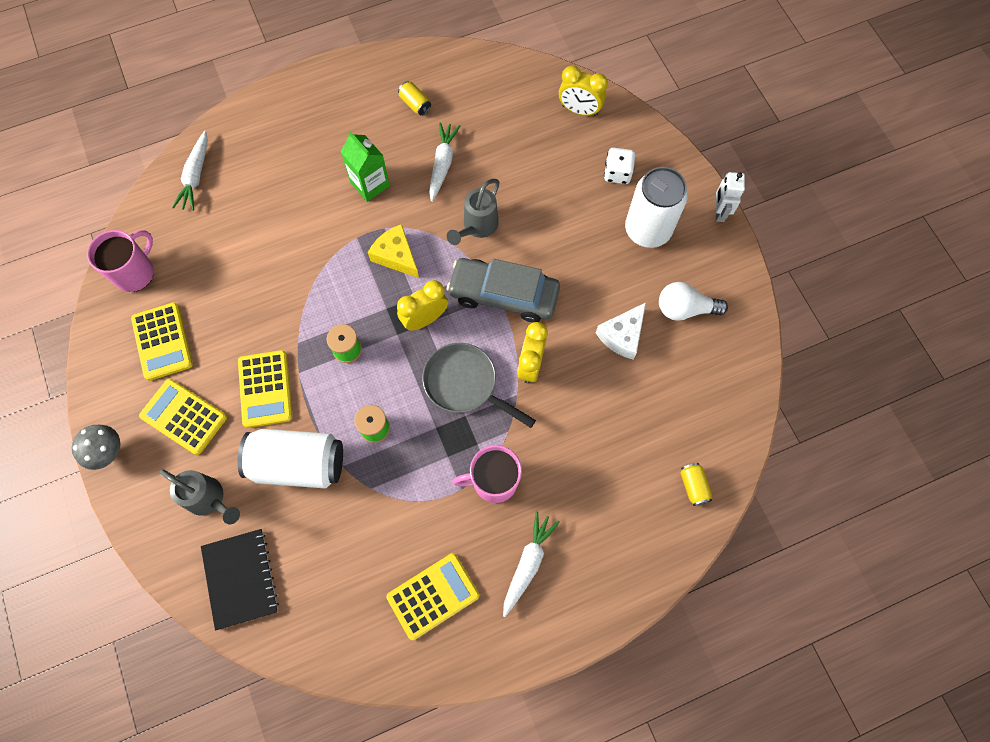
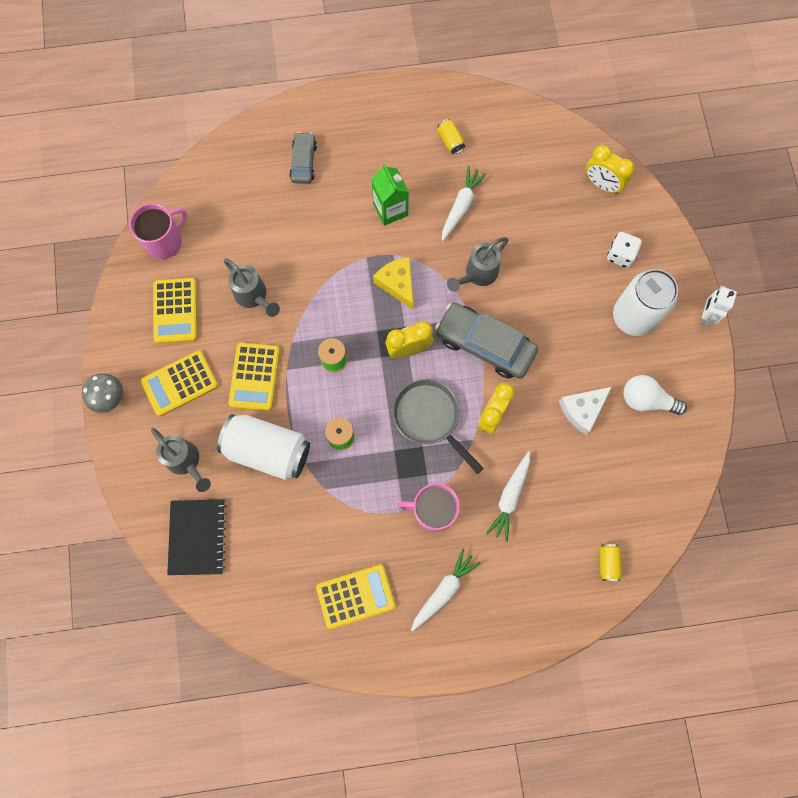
camera: 15 degrees right, 5 degrees up
yellow calculator [139,379,227,455] -> yellow calculator turned 75 degrees counterclockwise [141,351,218,416]
white carrot [172,131,208,211] -> white carrot moved to [486,451,530,542]
none -> grey watering can [223,258,280,317]
none -> grey car [289,132,317,184]

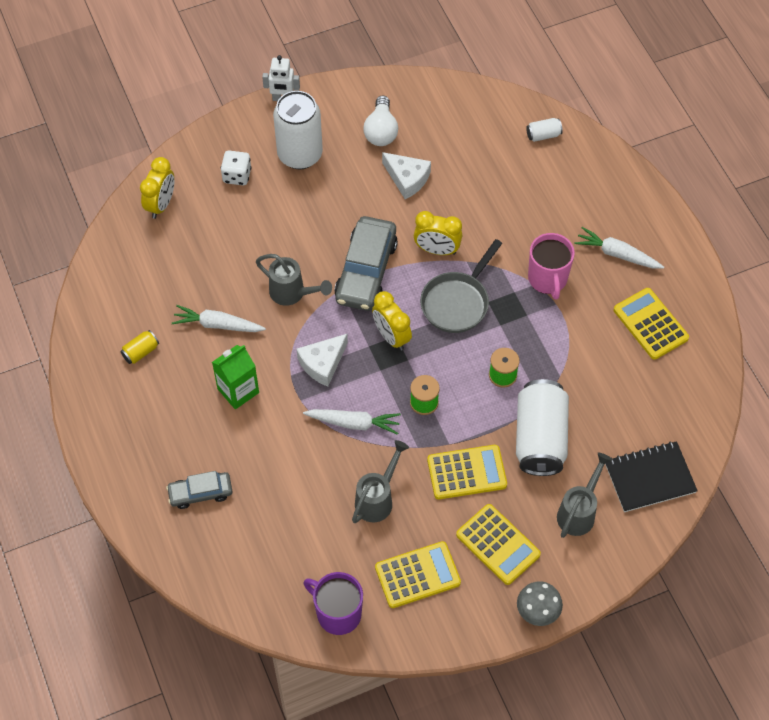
camera: 105 degrees left, 15 degrees down
pink mug [129,203,187,259] -> purple mug [304,572,363,635]
yellow cheese [373,257,413,310] -> white cheese [297,334,348,387]
white carrot [486,451,530,542] -> white carrot moved to [303,409,401,435]
yellow can [599,544,622,581] -> white can [526,118,563,142]

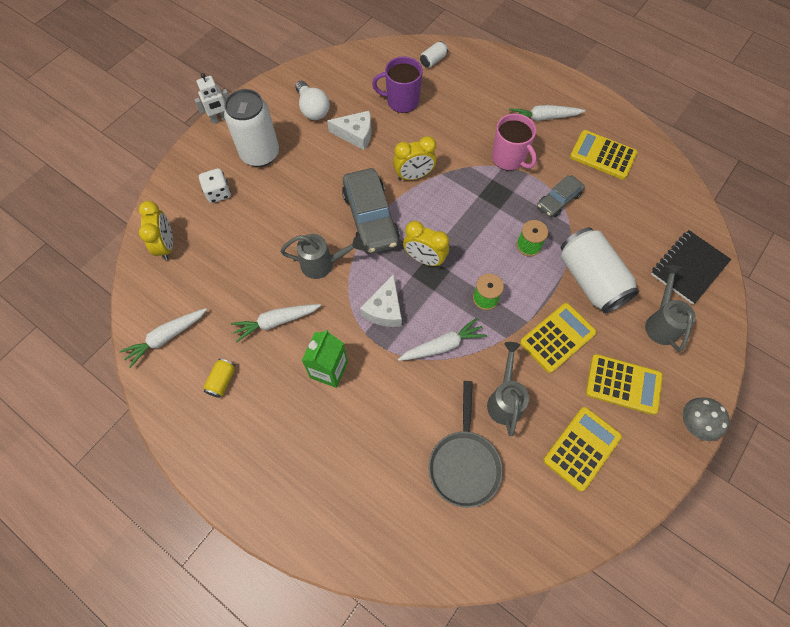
camera: 30 degrees left, 5 degrees up
grey car [166,471,232,509] -> grey car moved to [537,175,585,217]
purple mug [304,572,363,635] -> purple mug moved to [372,56,423,113]
grey pan [420,239,502,333] -> grey pan moved to [428,381,503,508]
none -> white carrot [119,308,207,368]

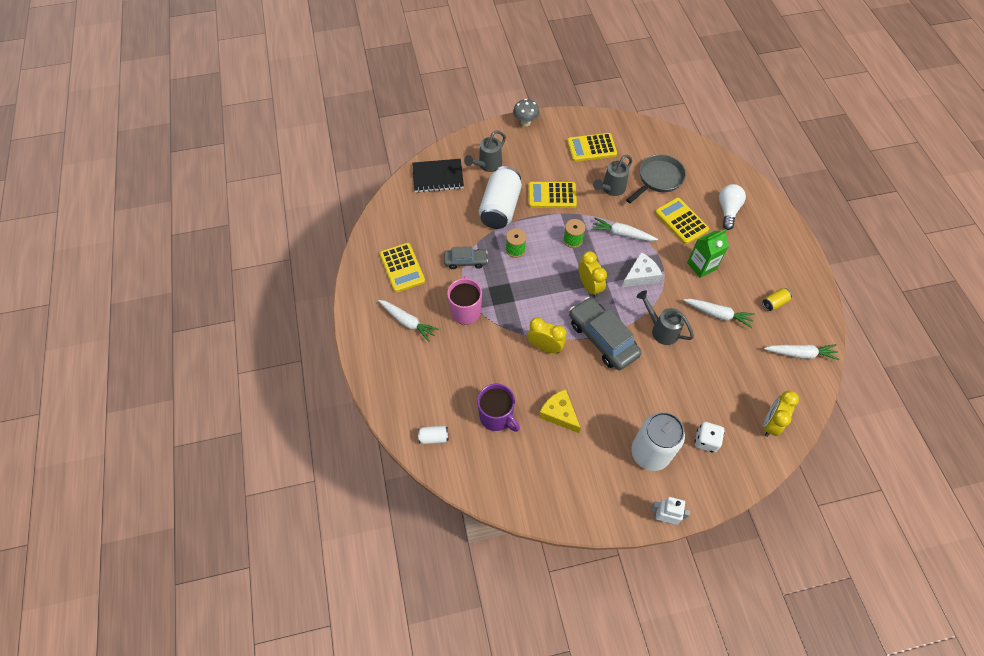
camera: 140 degrees left, 5 degrees down
white light bulb [295,81,330,120] -> white light bulb moved to [719,184,746,230]
white cheese [327,111,371,150] -> yellow cheese [539,389,581,433]
grey car [342,168,400,254] -> grey car turned 60 degrees counterclockwise [569,297,642,370]
yellow calculator [586,354,663,415] -> yellow calculator moved to [655,198,709,244]

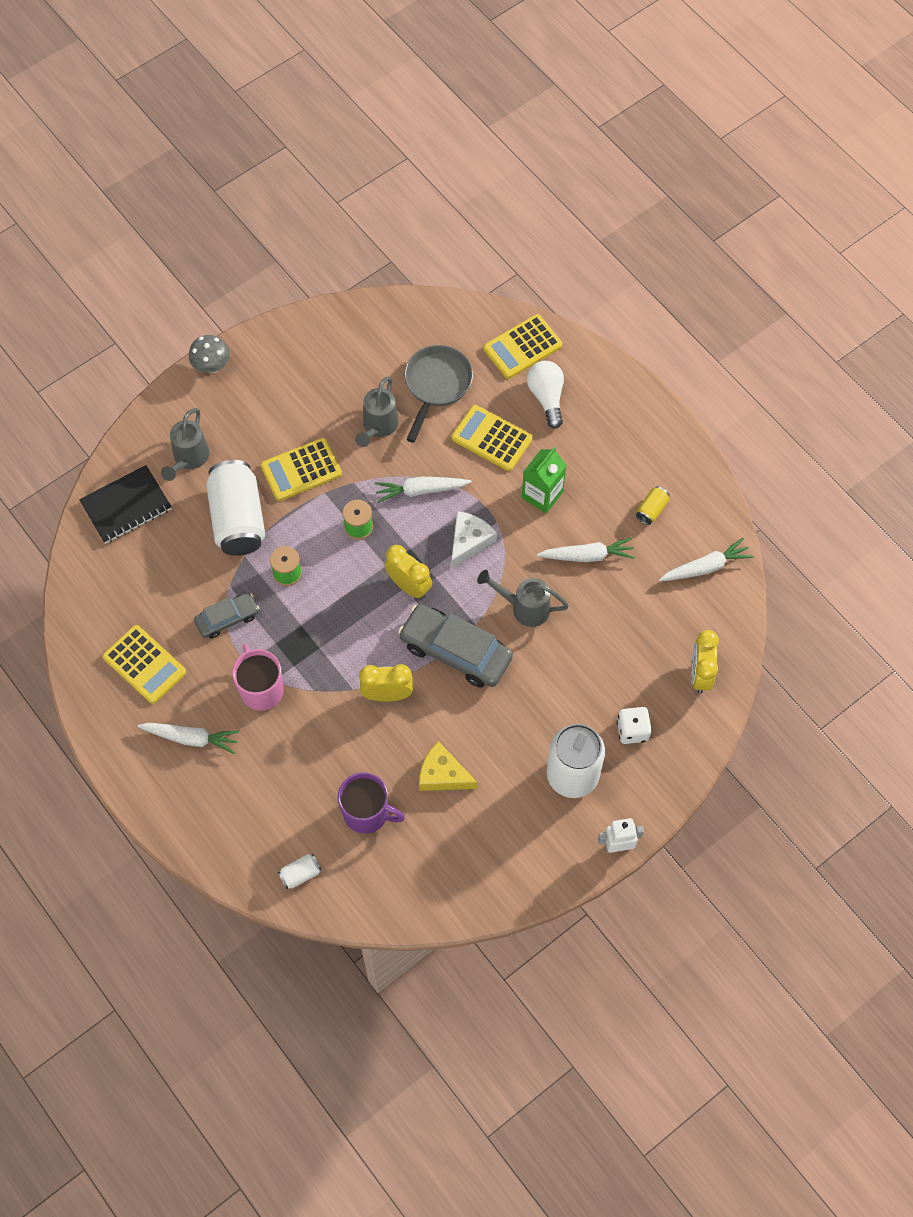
camera: 25 degrees left, 5 degrees up
yellow calculator [567,133,617,162] -> yellow calculator moved to [483,314,562,379]

